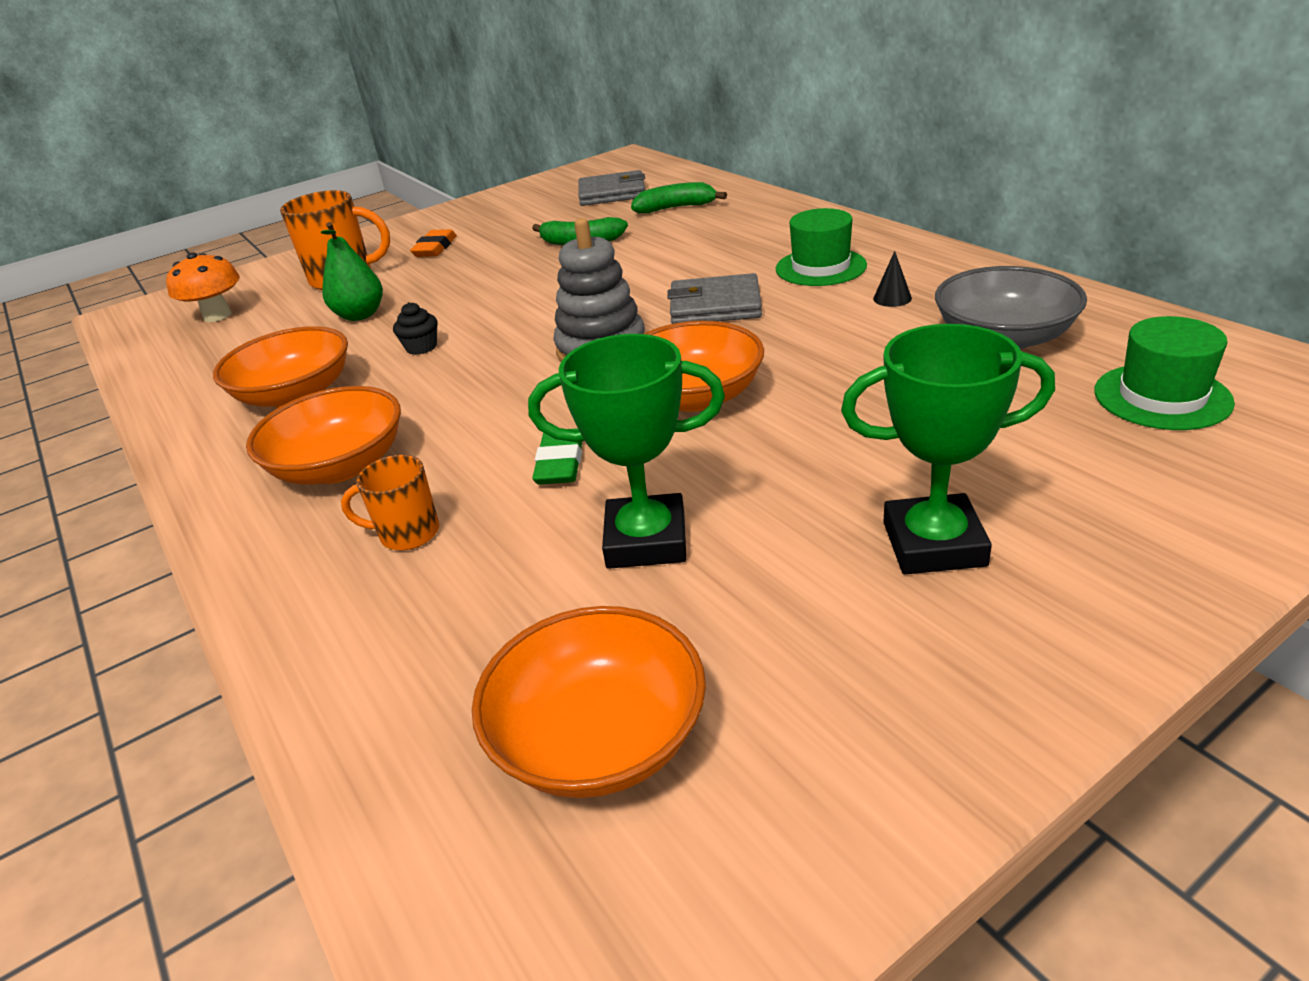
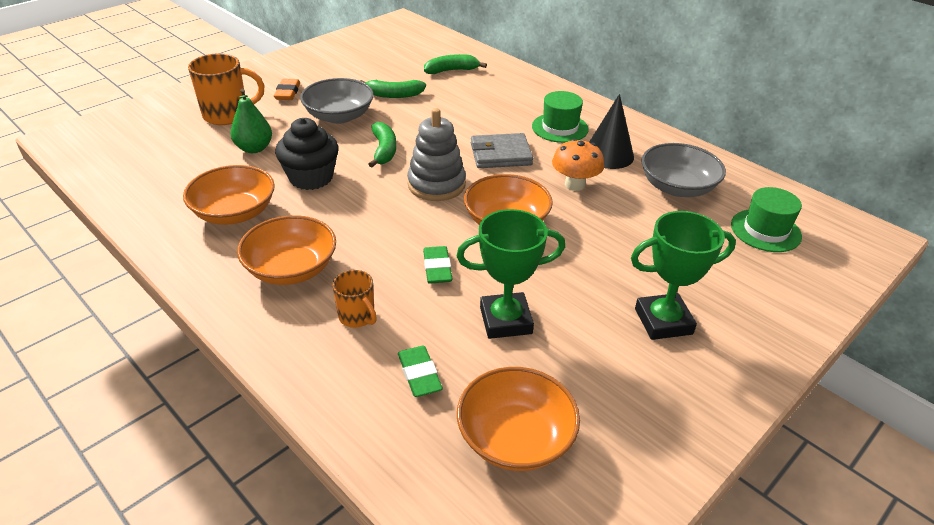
camera: 15 degrees left, 5 degrees up
orange mushroom [166,252,240,322] -> orange mushroom moved to [552,139,604,191]
orange mug [341,455,439,550] -> orange mug turned 120 degrees counterclockwise [332,270,377,328]
black cupcake [393,302,437,355] -> black cupcake [275,118,339,190], size x2.07
grey wallet [578,170,645,206] -> none
black cone [873,251,912,307] -> black cone [589,94,634,169], size x2.21
none -> grey bowl [300,78,374,124]
none -> green banana [369,122,396,167]
none -> green eraser [398,346,443,397]

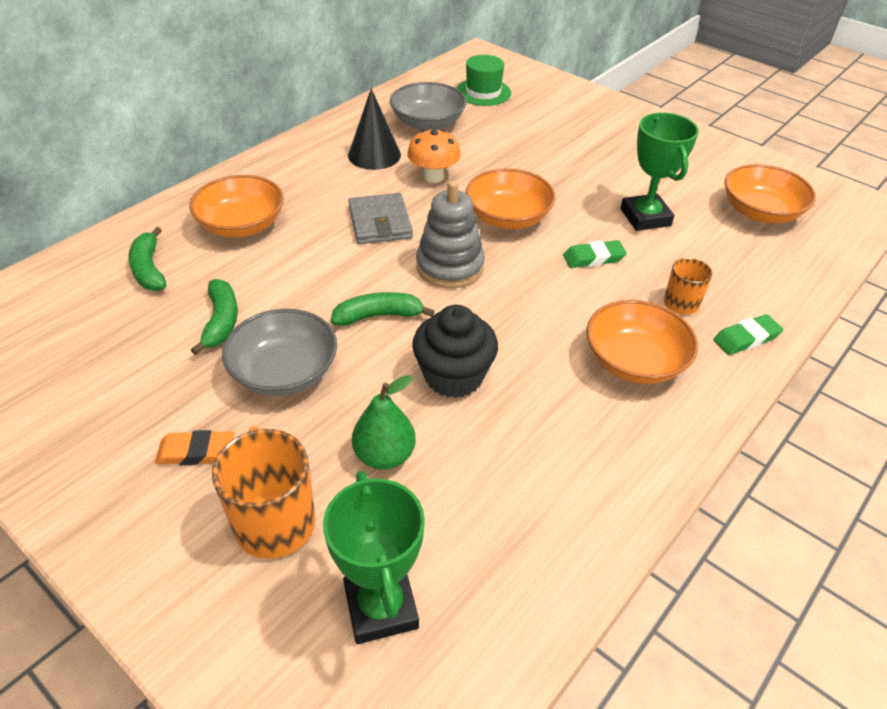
camera: 95 degrees left, 5 degrees up
orange bowl [183,165,275,225] -> orange bowl moved to [189,175,284,238]
green eraser [398,346,443,397] -> green eraser moved to [713,314,783,355]
green hat [532,91,589,143] -> none
green trophy [631,211,736,340] -> green trophy moved to [323,471,425,644]

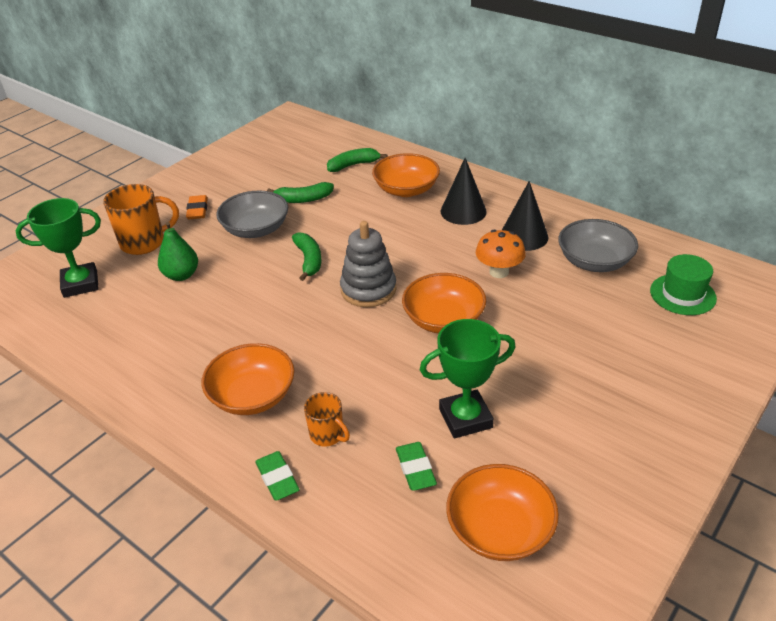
camera: 90 degrees right, 5 degrees down
grey wallet [348,193,413,244] -> none
black cupcake [412,305,498,398] -> none
green eraser [563,240,627,268] -> green eraser moved to [396,442,437,491]
none -> black cone [441,158,487,225]

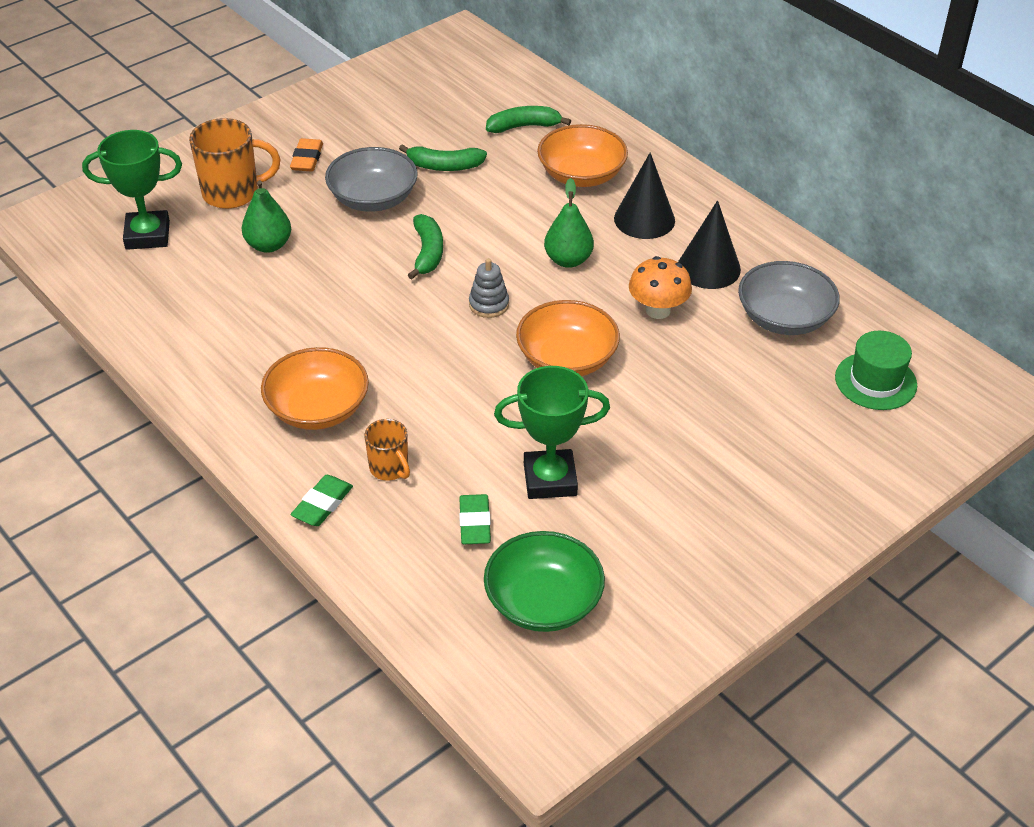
camera: 10 degrees right, 5 degrees up
green eraser [255,451,300,501] -> green eraser turned 45 degrees clockwise [291,475,353,526]
grey stacking toy [340,221,397,307] -> grey stacking toy [469,258,509,318], size x0.57
orange bowl [446,464,559,561] -> green bowl [484,531,605,632]
none -> green pear [544,178,594,268]

